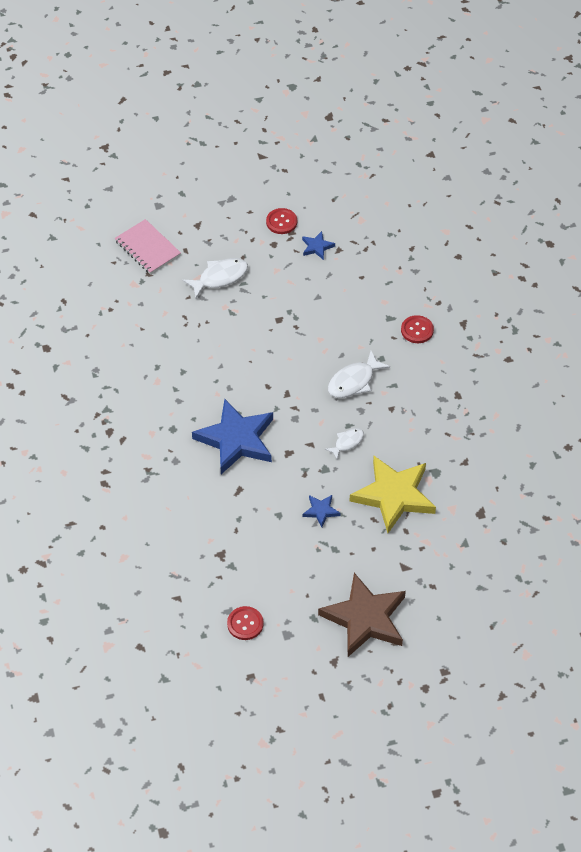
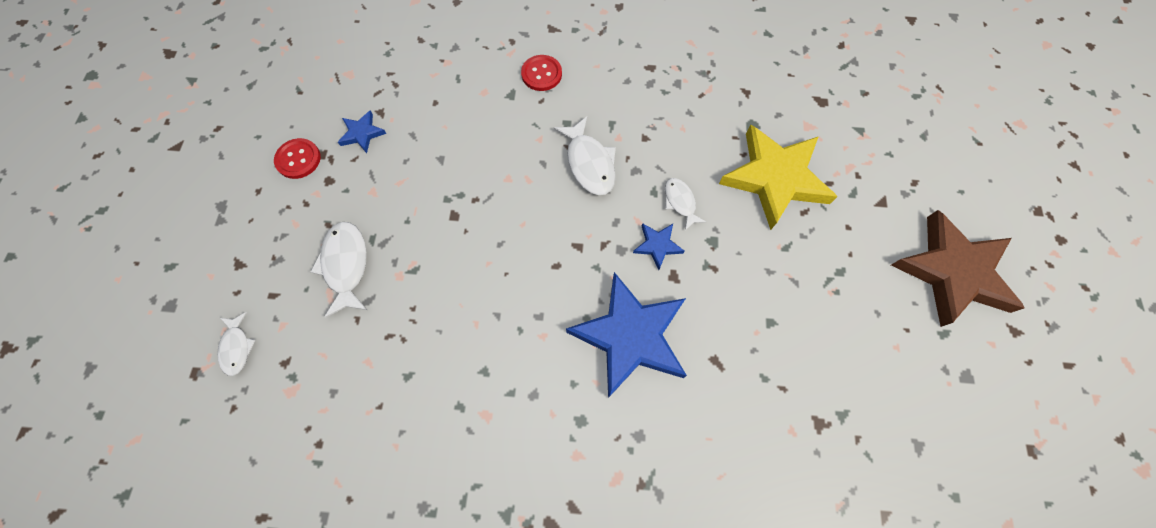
camera: 70 degrees left, 15 degrees up
pink notebook [115,219,181,274] -> white fish [217,312,256,376]
red button [227,606,264,640] -> none
blue star [303,495,340,527] -> blue star moved to [633,223,684,270]

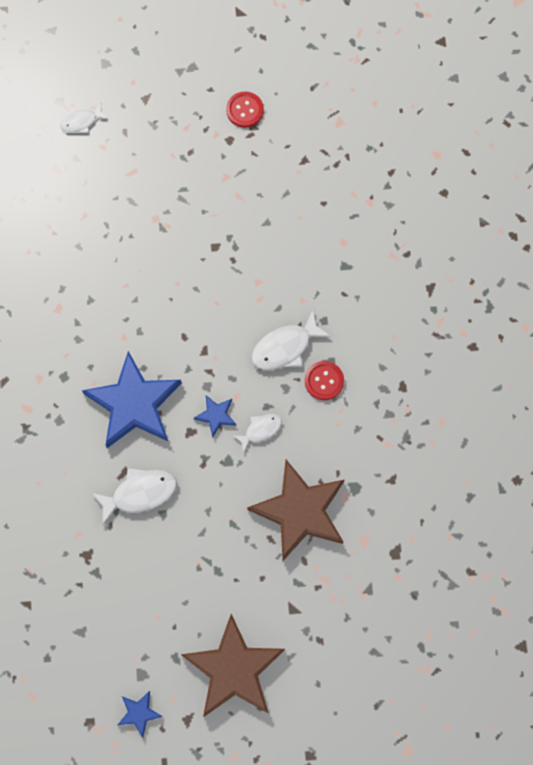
camera: 80 degrees right, 5 degrees up
white fish [310,222,367,318] -> white fish moved to [92,468,177,525]
blue star [338,111,387,153] -> blue star moved to [118,691,163,738]
red button [521,55,562,91] -> red button moved to [305,361,344,400]
yellow star [719,125,838,230] -> brown star [247,460,344,561]

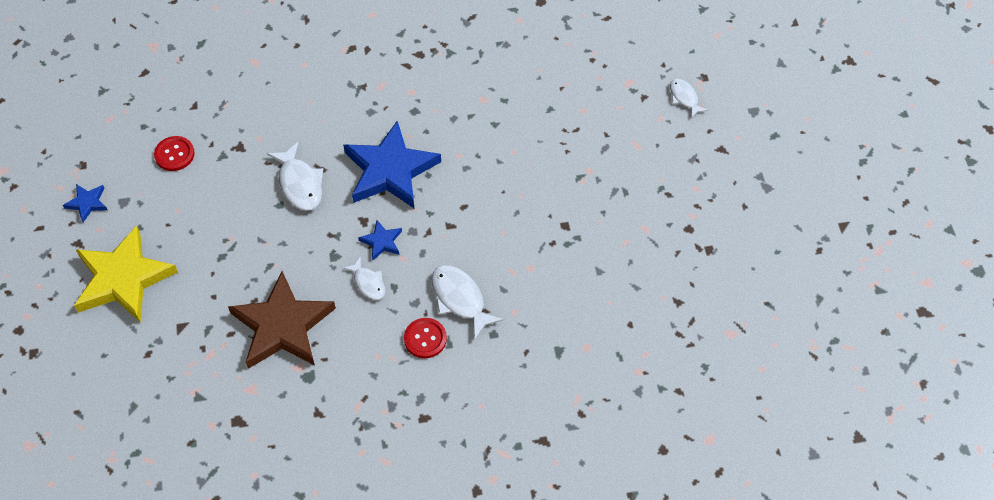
camera: 85 degrees right, 15 degrees down
brown star [181,614,285,717] -> yellow star [74,225,178,323]
red button [226,91,264,128] -> red button moved to [154,136,195,171]

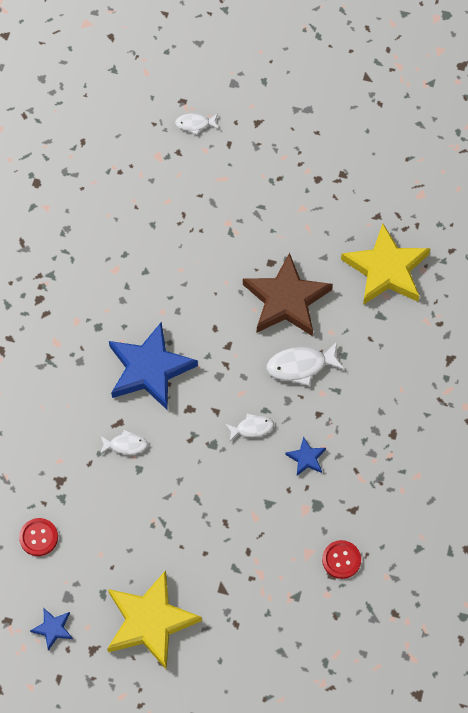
camera: 65 degrees left, 5 degrees up
brown star [228,271,336,369] -> brown star moved to [243,253,333,336]
white fish [267,142,323,211] -> white fish [100,430,148,455], size x0.61
blue star [358,220,402,261] -> blue star moved to [285,437,326,476]
red button [404,318,447,358] -> red button moved to [322,540,361,579]
none -> yellow star [341,223,431,305]

